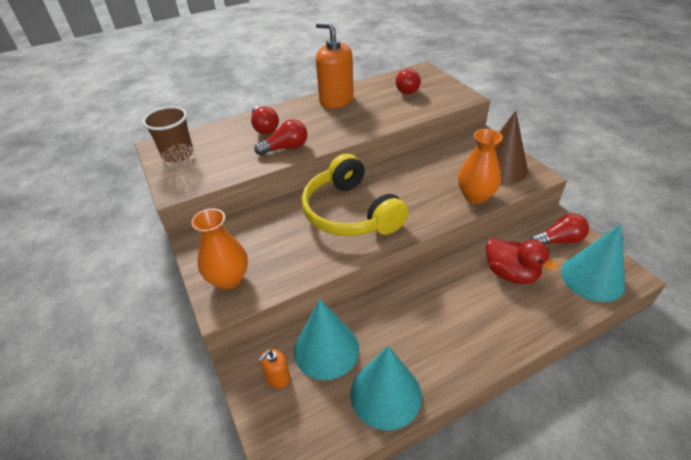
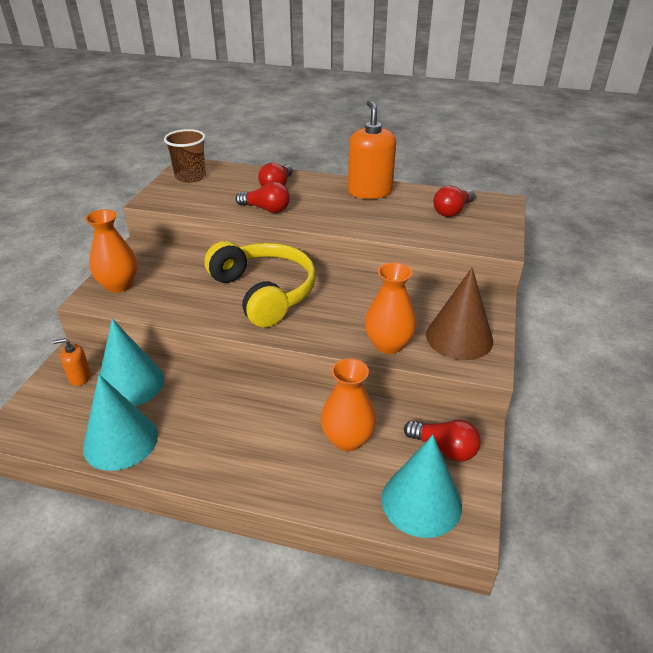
camera: 40 degrees right, 5 degrees down
yellow headphones [302,154,408,236] -> yellow headphones turned 135 degrees clockwise [205,241,316,328]
red duck [486,238,558,284] -> orange vase [320,358,377,451]

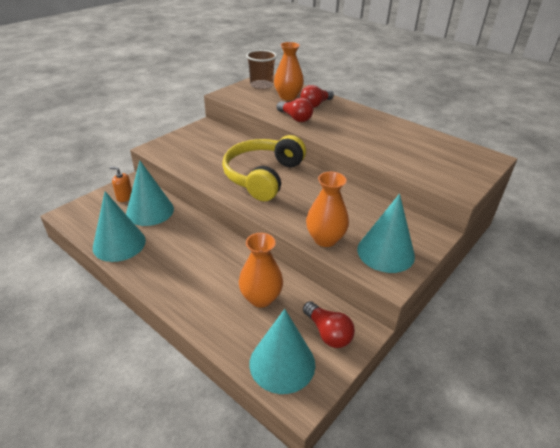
camera: 25 degrees right, 0 degrees up
orange vase [85,209,138,293] -> orange vase moved to [274,42,304,101]
yellow headphones [205,241,316,328] -> yellow headphones turned 150 degrees counterclockwise [222,135,306,201]
orange soap dispenser [348,100,396,199] -> none
brown cone [426,267,493,360] -> turquoise cone [357,194,415,273]
red light bulb [433,185,475,217] -> none

